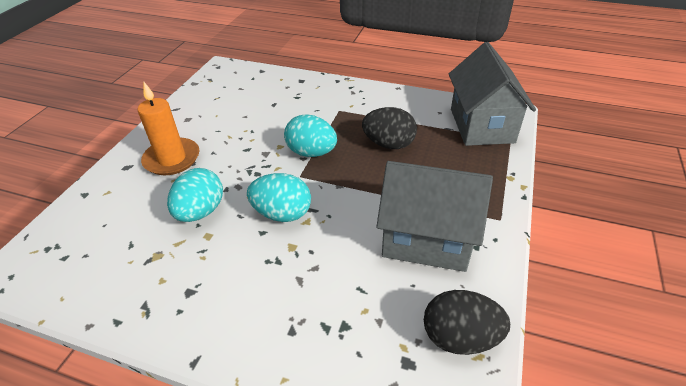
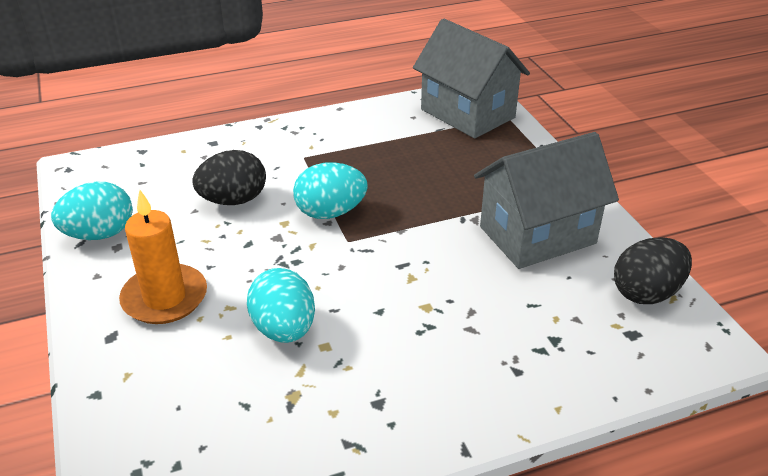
camera: 40 degrees left, 5 degrees down
turquoise egg [247,173,311,222] -> turquoise egg moved to [51,182,133,240]
black egg [362,107,417,149] -> black egg moved to [192,150,266,205]

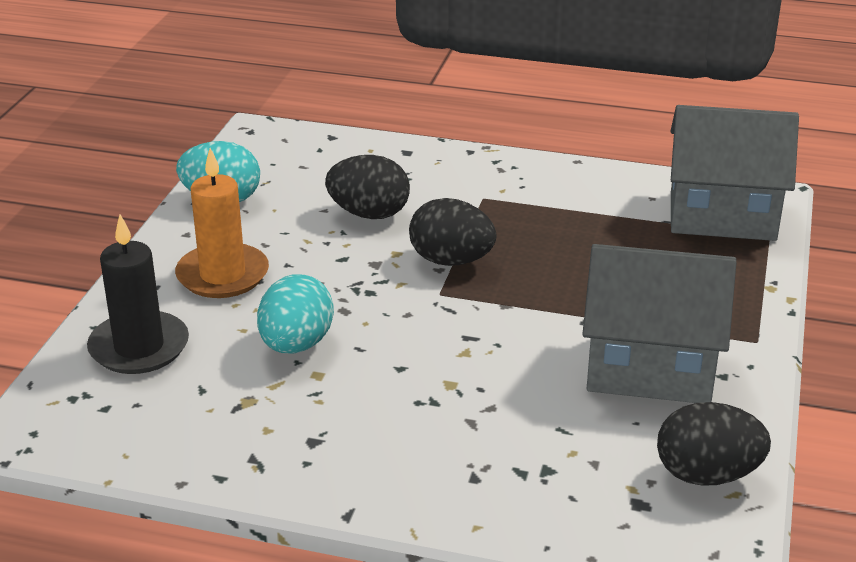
camera: 35 degrees right, 5 degrees down
turquoise egg [293,162,367,219] -> black egg [409,198,496,266]
grey house [413,18,530,139] -> grey house turned 75 degrees counterclockwise [670,105,799,241]
none -> black candle [87,214,189,374]

